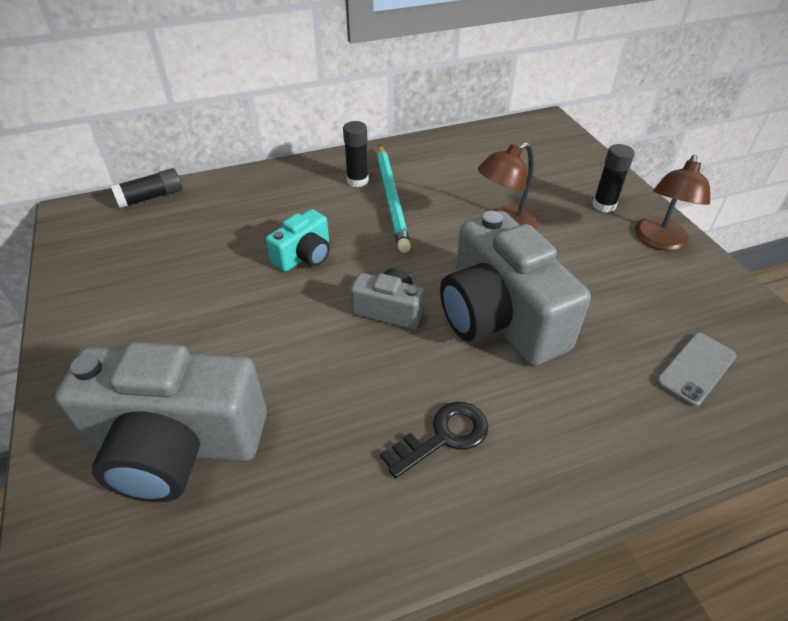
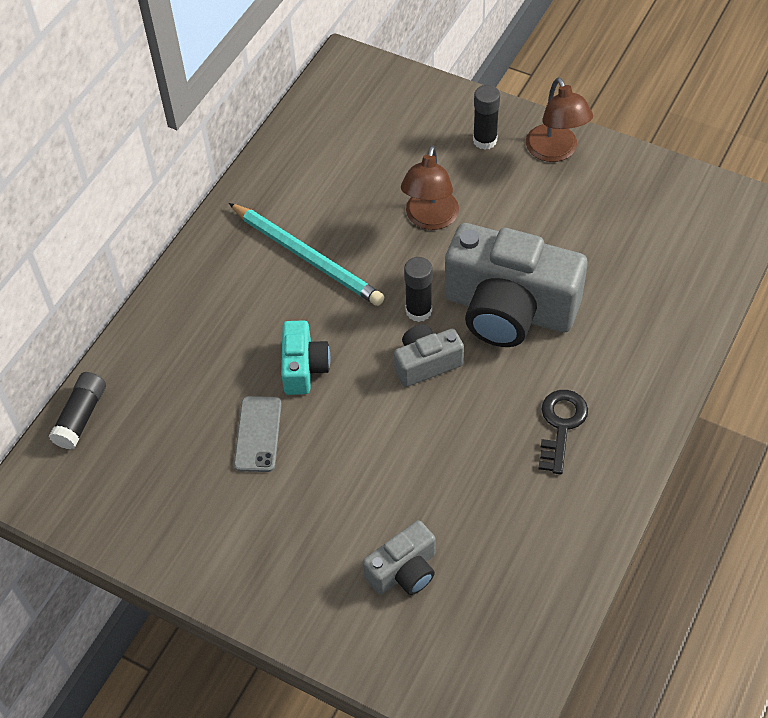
camera: 40 degrees left, 10 degrees up
grey camera [55,342,267,502] -> grey camera [363,520,435,595], size x0.49
black glue stick [343,121,369,187] -> black glue stick moved to [404,257,432,322]
grey phone [656,333,737,407] -> grey phone moved to [234,396,282,472]

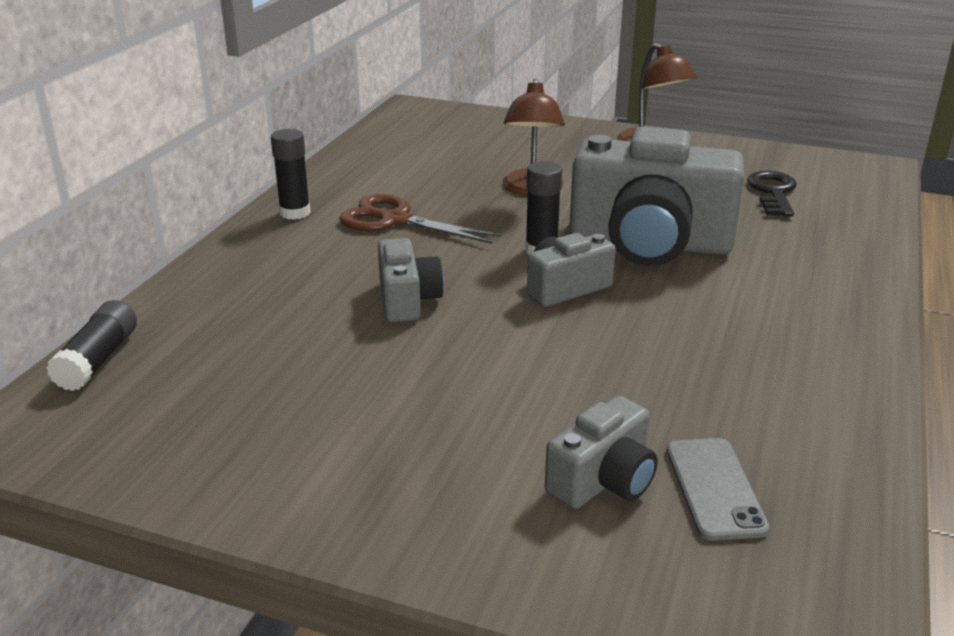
camera: 10 degrees left, 25 degrees down
turquoise pencil [229,203,384,306] -> brown scissors [339,194,502,244]
grey phone [234,396,282,472] -> grey phone moved to [666,438,770,541]
turquoise camera [281,320,331,395] -> grey camera [378,238,444,322]
black glue stick [473,85,500,150] -> black glue stick moved to [271,129,311,220]
black key [538,390,588,475] -> black key moved to [747,171,797,217]

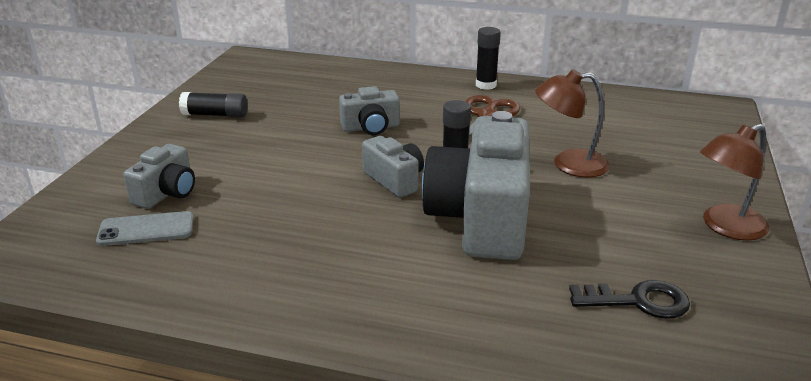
camera: 85 degrees right, 0 degrees up
black glue stick [46,300,137,391] -> black glue stick moved to [179,92,248,117]
grey camera [545,395,658,509] -> grey camera turned 105 degrees counterclockwise [123,144,195,209]

